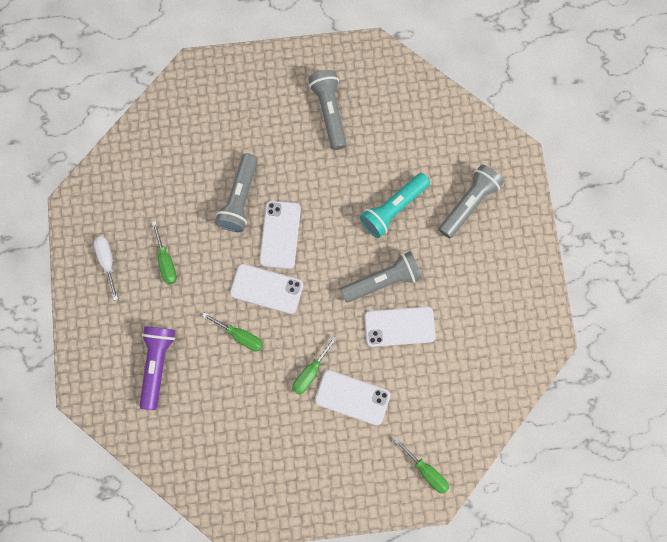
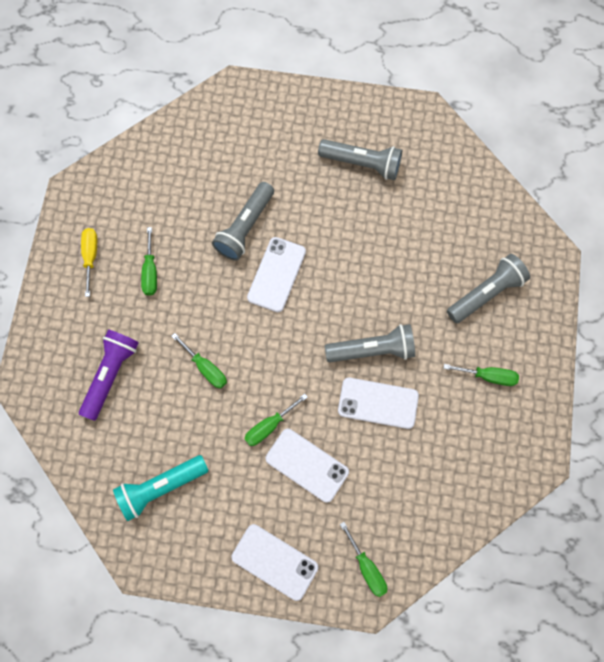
camera: 15 degrees right, 5 degrees down
white screwdriver [94,236,118,301] -> yellow screwdriver [81,228,97,297]
white phone [230,264,303,314] -> white phone moved to [232,524,318,601]
grey flashlight [309,70,347,150] -> grey flashlight turned 105 degrees clockwise [318,139,402,180]
turquoise flashlight [360,173,430,238] -> turquoise flashlight moved to [113,455,209,521]
none -> green screwdriver [444,364,519,386]

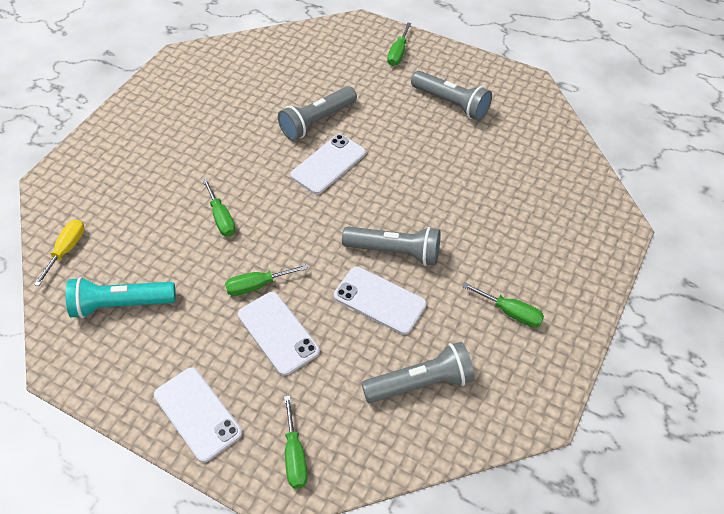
camera: 20 degrees right, 20 degrees down
purple flashlight [79,329,139,421] -> none
yellow screwdriver [81,228,97,297] -> yellow screwdriver moved to [34,219,84,286]
green screwdriver [141,227,157,296] -> green screwdriver moved to [387,22,411,66]
grey flashlight [447,254,530,323] -> grey flashlight moved to [361,342,475,403]

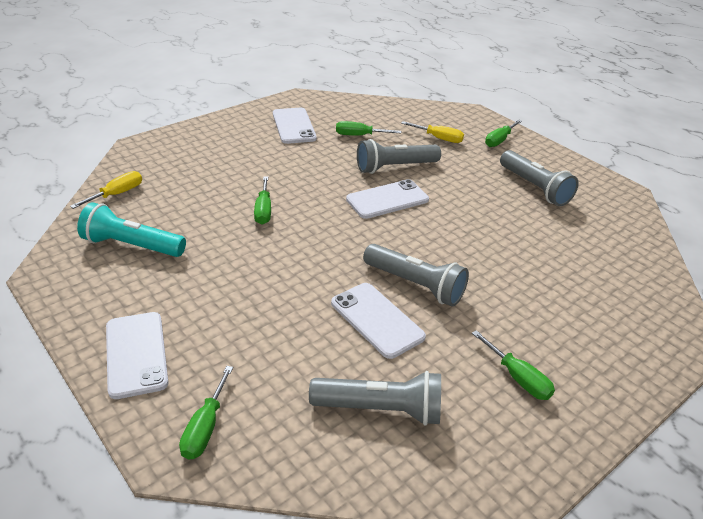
camera: 20 degrees right, 15 degrees down
green screwdriver [225,264,308,296] -> green screwdriver moved to [336,121,401,136]
white phone [238,292,320,376] -> white phone moved to [273,108,317,144]
none -> yellow screwdriver [401,121,464,143]

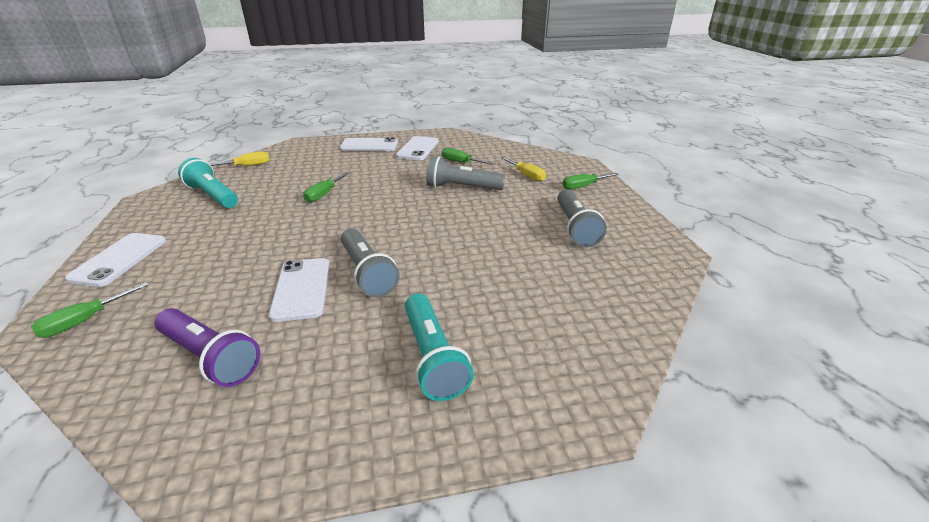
camera: 30 degrees right, 5 degrees down
grey flashlight [309,371,441,426] -> purple flashlight [155,308,260,387]
white phone [346,179,429,219] -> white phone moved to [340,137,398,151]
green screwdriver [472,330,555,400] -> none
none -> turquoise flashlight [405,293,474,401]

